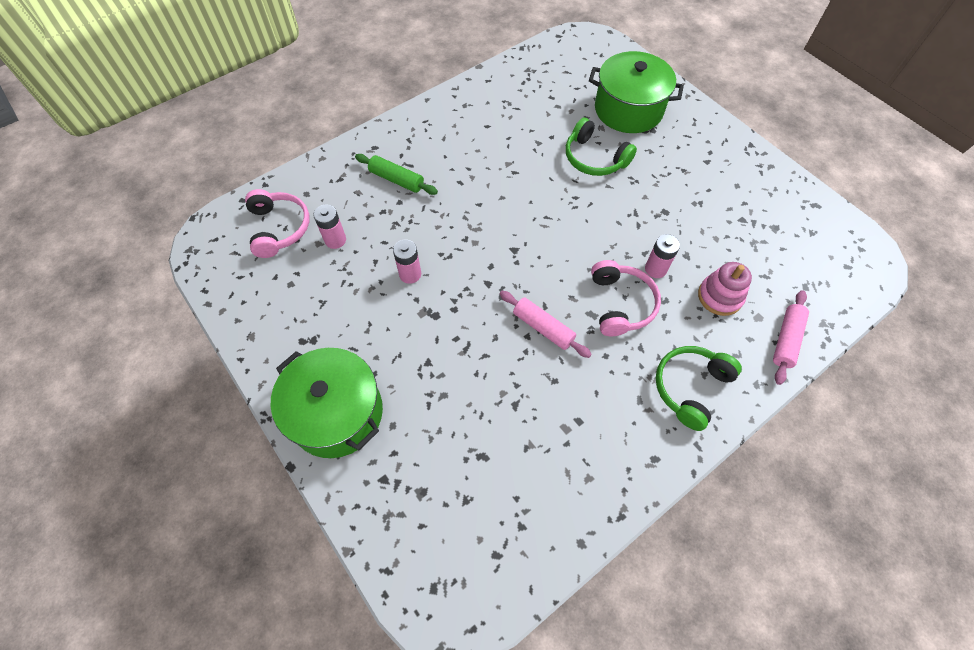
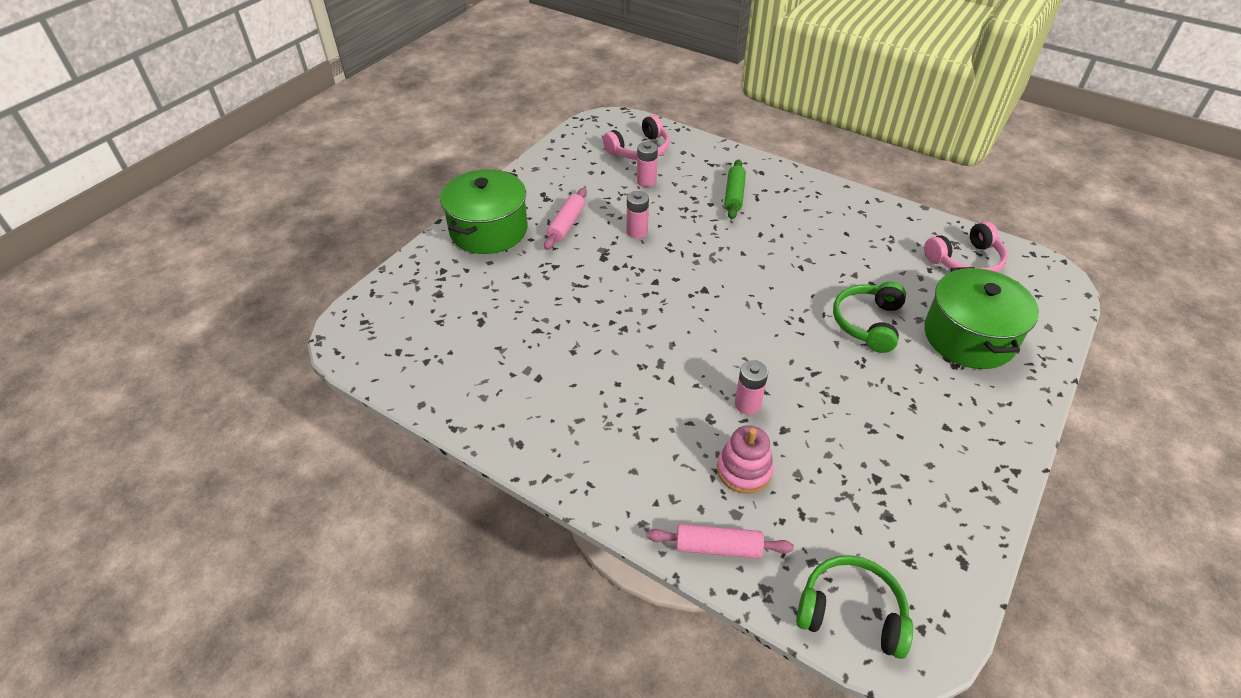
camera: 70 degrees right, 15 degrees down
pink rolling pin [500,291,592,358] -> pink rolling pin moved to [544,188,587,250]
pink headphones [591,260,661,336] -> pink headphones moved to [924,222,1007,272]
green headphones [656,346,742,431] -> green headphones moved to [796,555,913,659]

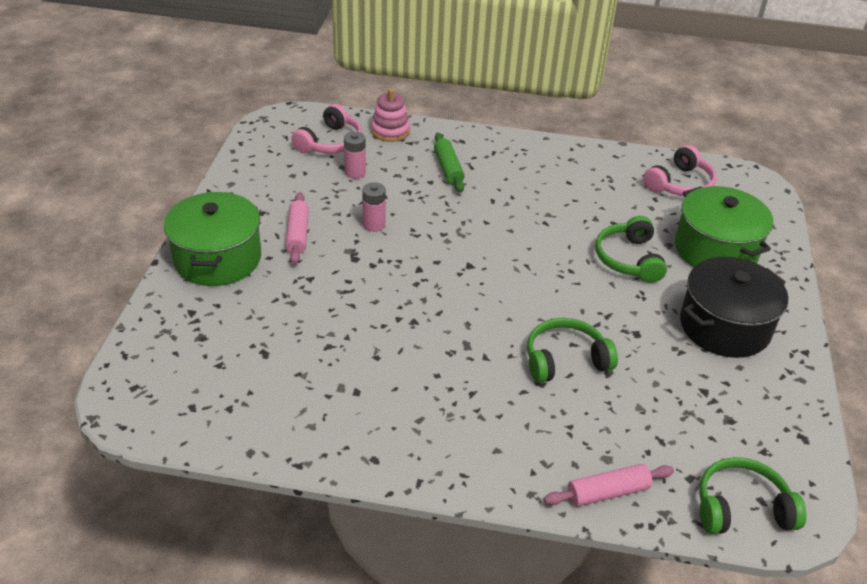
camera: 25 degrees left, 5 degrees down
pink stacking toy [717,425,774,494] -> pink stacking toy moved to [371,89,410,142]
pink battery [735,360,768,415] -> green headphones [527,318,618,383]
none -> black pot [680,257,788,358]

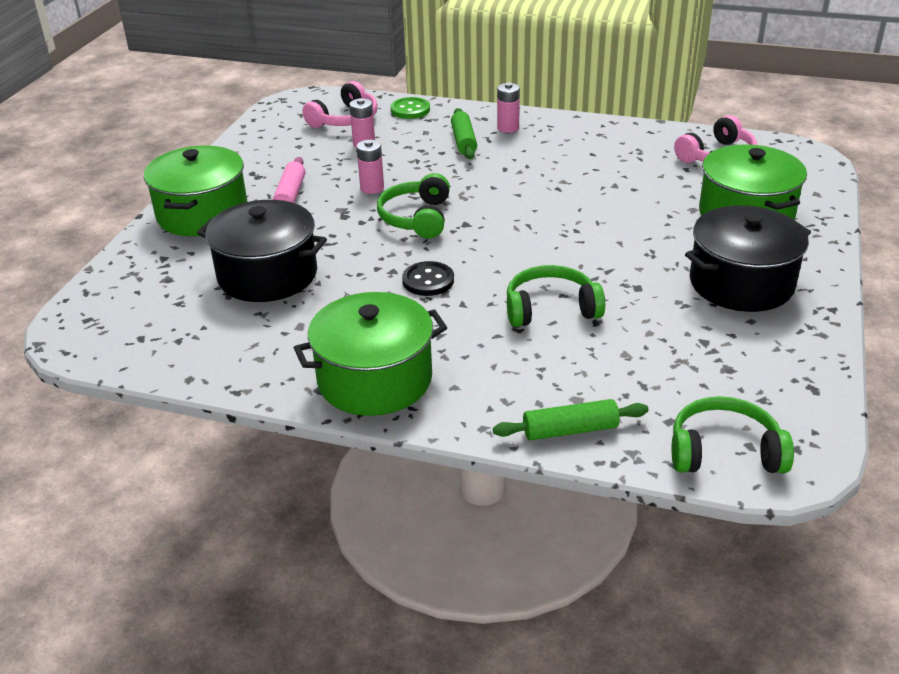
camera: 10 degrees right, 5 degrees down
pink stacking toy [371,89,410,142] -> green button [390,97,430,119]
pink rolling pin [544,464,674,507] -> green rolling pin [493,399,648,440]
green headphones [595,216,667,283] -> green headphones moved to [377,173,450,239]
none -> black pot [197,200,327,302]
none -> green pot [294,292,447,416]
none -> black button [402,261,454,296]
none -> pink battery [497,83,520,133]

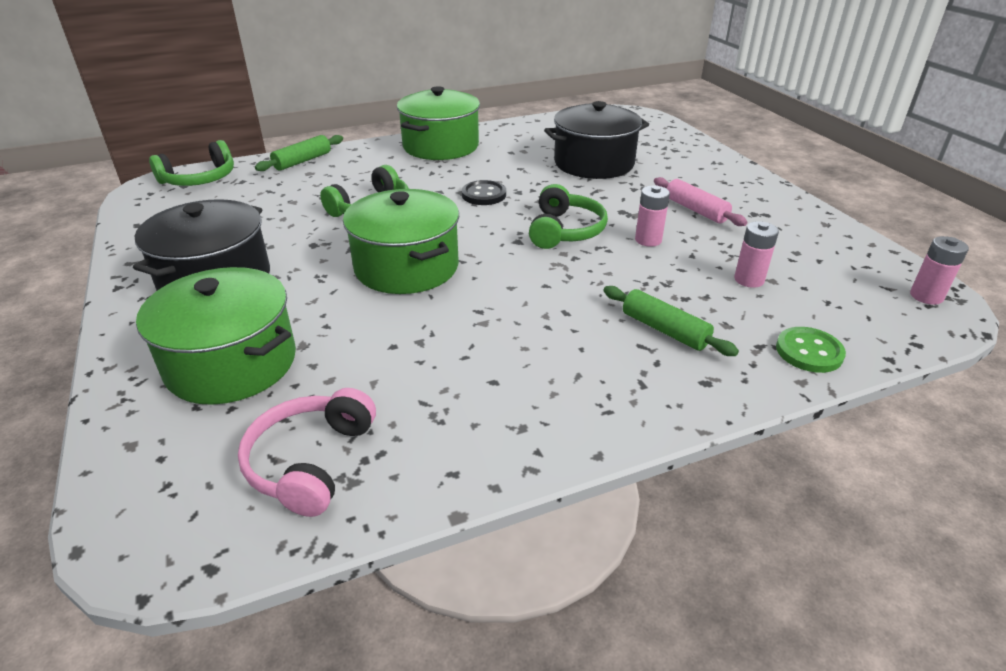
camera: 140 degrees right, 0 degrees up
green pot [144,146,248,236] -> green pot moved to [343,189,459,294]
pink headphones [303,81,378,128] -> none
green headphones [377,173,450,239] -> green headphones turned 45 degrees clockwise [529,184,608,249]
pink battery [497,83,520,133] -> pink battery moved to [910,236,969,305]

